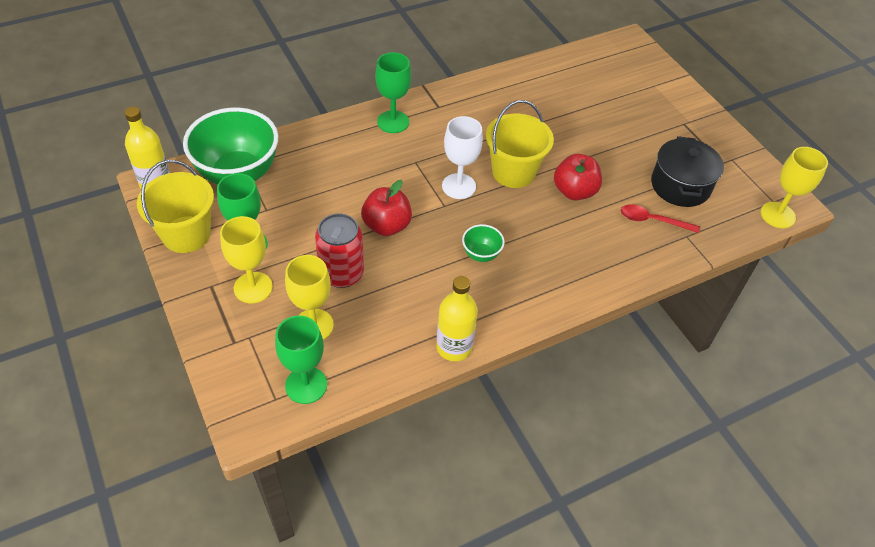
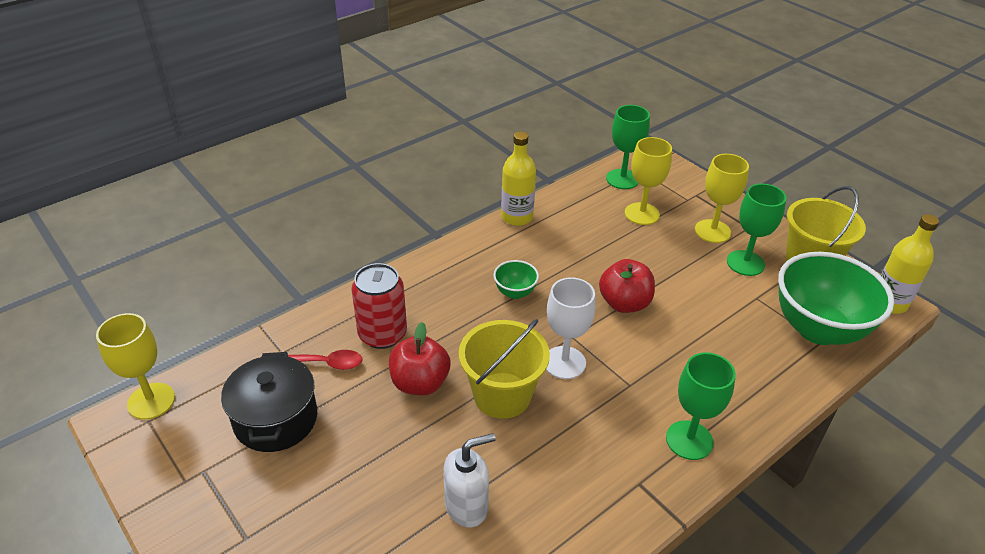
camera: 170 degrees right, 10 degrees down
red can [315,213,364,288] -> red can moved to [351,263,407,349]
none -> white soap dispenser [443,433,496,527]

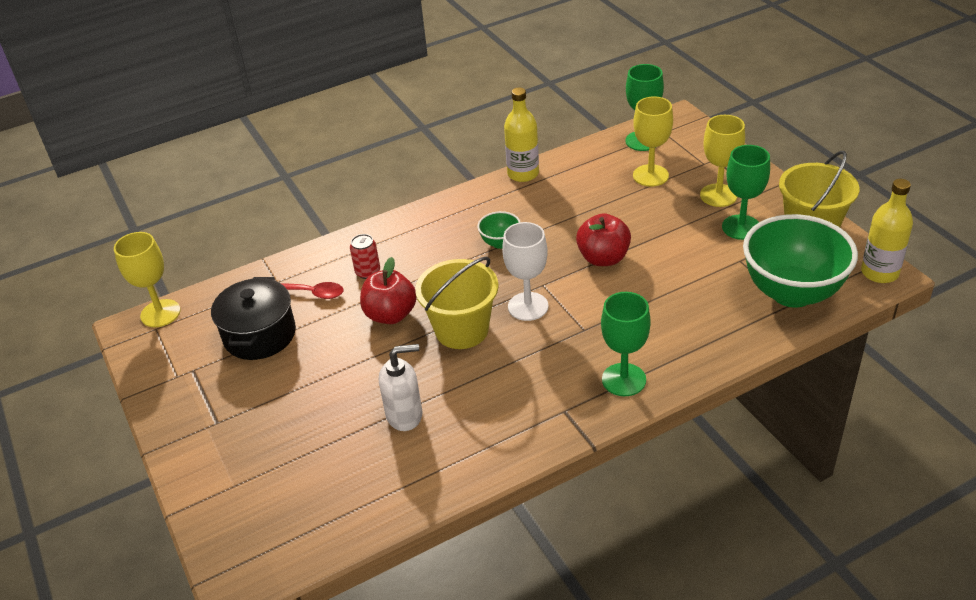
camera: 15 degrees right, 0 degrees up
red can [351,263,407,349] -> red can [350,234,380,279], size x0.57

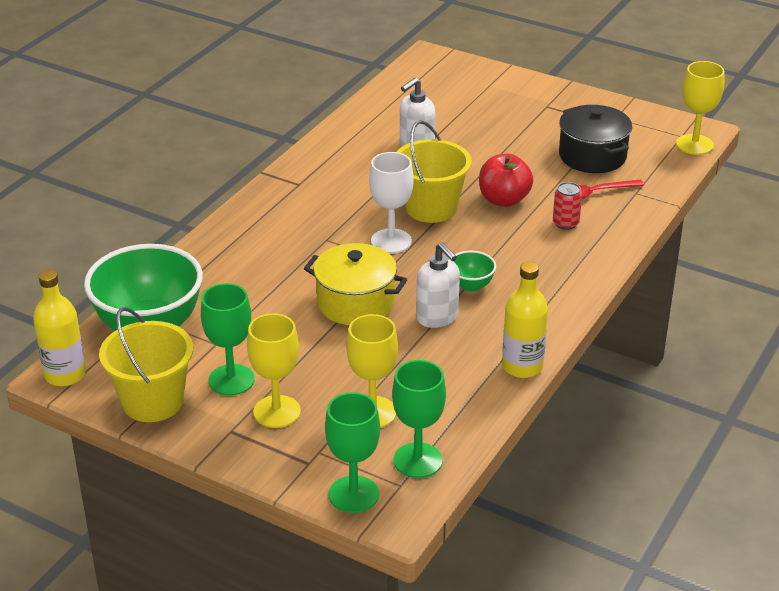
camera: 145 degrees right, 5 degrees down
red apple [576,213,631,266] -> yellow pot [304,243,407,325]
green goblet [601,292,651,396] -> green goblet moved to [325,392,380,513]
none -> white soap dispenser [416,242,460,328]

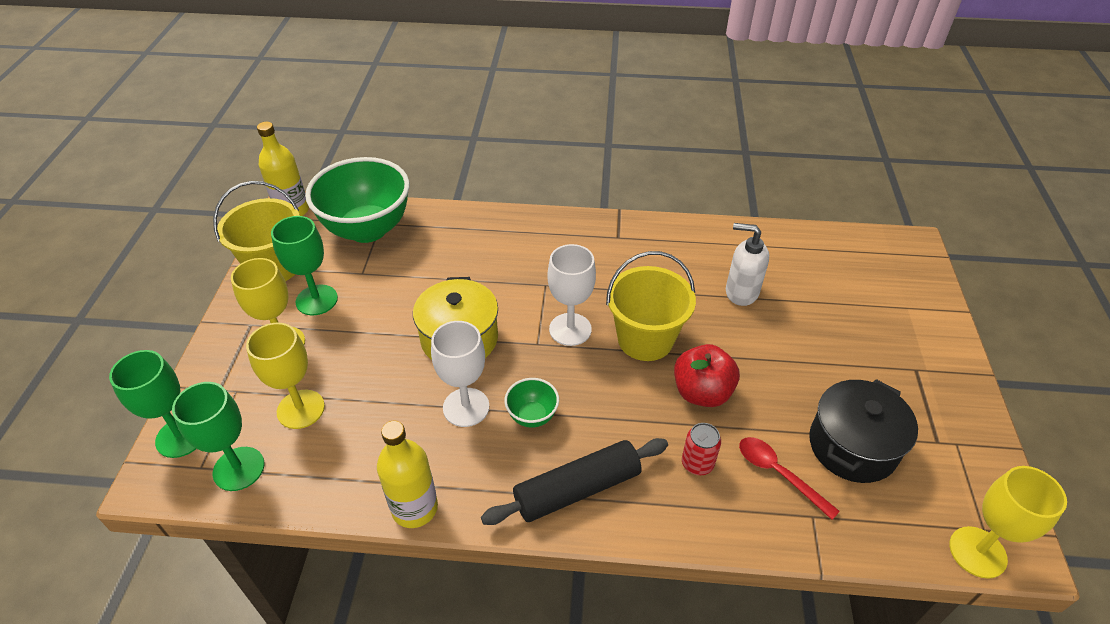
camera: 65 degrees right, 10 degrees up
white soap dispenser [416,242,460,328] -> white goblet [431,321,489,427]
none -> black rolling pin [481,438,668,525]

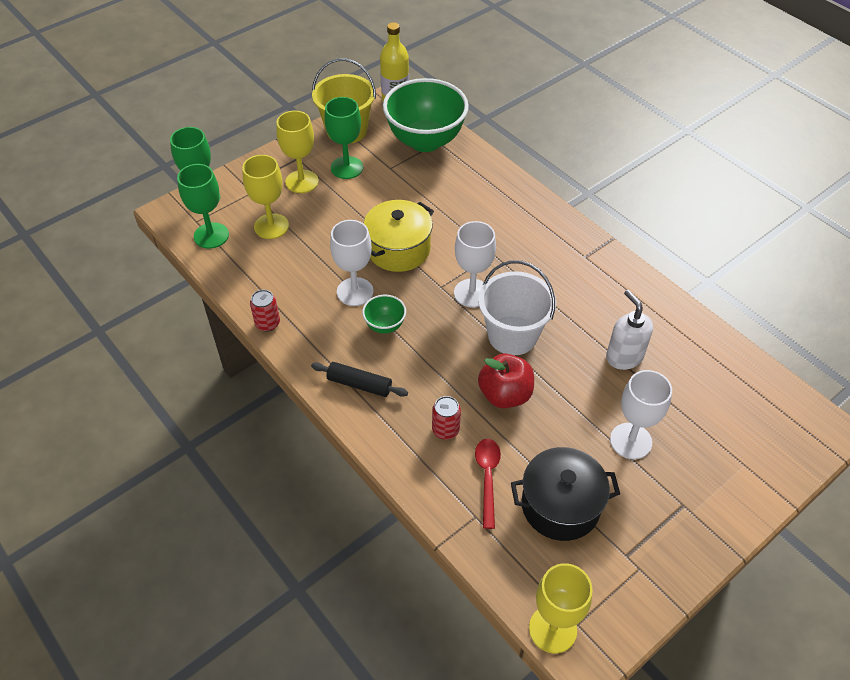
camera: 45 degrees right, 5 degrees up
yellow bottle [377,421,438,528] -> red can [250,290,280,331]
black rolling pin [481,438,668,525] -> black rolling pin [311,362,408,397], size x0.64
yellow bucket [606,251,696,361] -> white bucket [478,260,556,355]
none -> white goblet [610,370,672,459]

